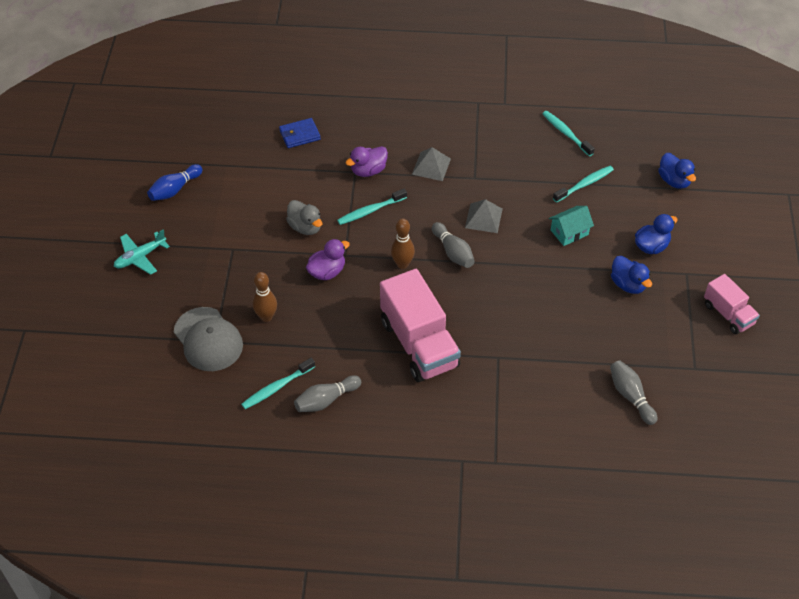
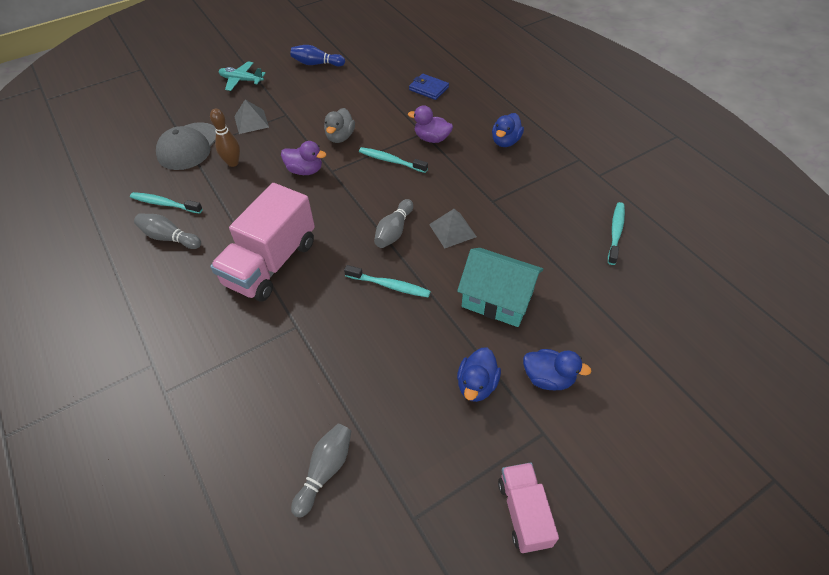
camera: 55 degrees right, 0 degrees up
brown bowling pin [391,219,415,269] -> none
grey pyramid [412,147,451,181] -> grey pyramid moved to [234,100,269,134]
turquoise house [549,206,594,246] -> turquoise house [457,248,544,327], size x1.67
turquoise toothbrush [553,166,614,203] -> turquoise toothbrush moved to [344,265,431,298]
blue duck [658,153,696,189] -> blue duck moved to [492,113,524,147]
pink truck [704,274,760,334] -> pink truck turned 150 degrees clockwise [498,462,559,553]

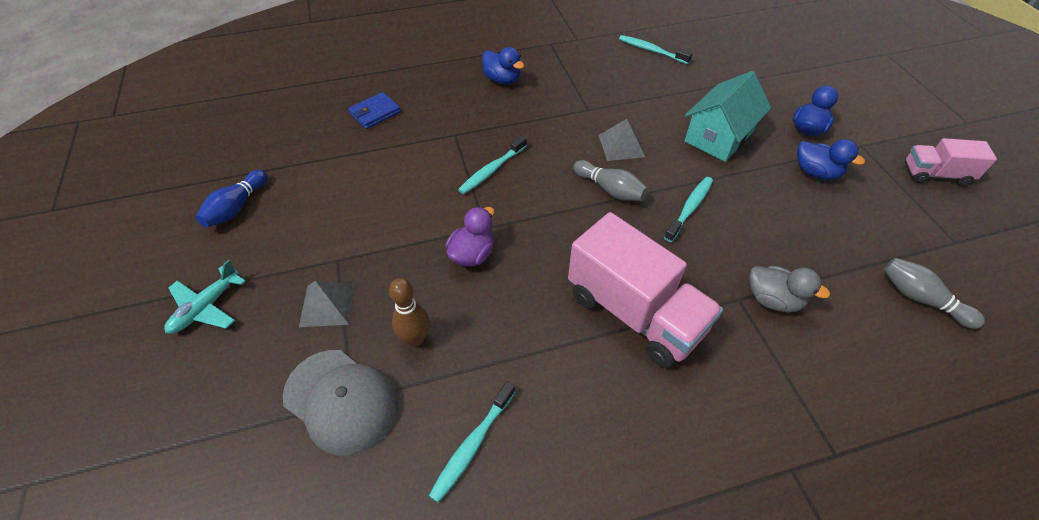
camera: 75 degrees left, 0 degrees up
grey bowling pin [134,214,201,249] -> none
grey duck [324,108,355,143] -> grey duck moved to [749,266,830,312]
purple duck [408,105,453,143] -> none

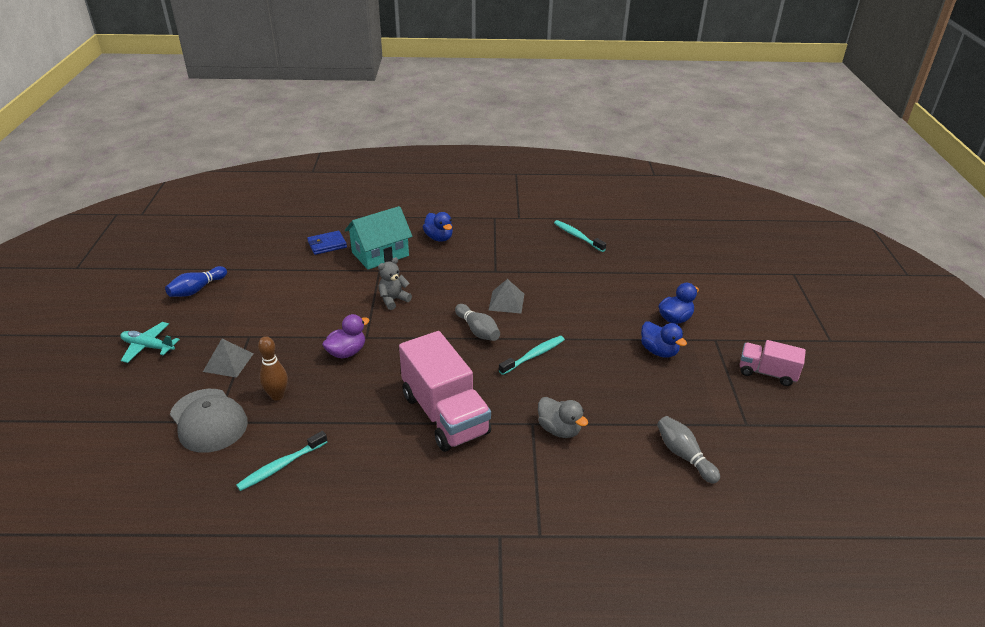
camera: 15 degrees right, 15 degrees down
turquoise plane [164,260,246,334] -> turquoise plane turned 60 degrees clockwise [120,322,180,363]
turquoise toothbrush [458,135,527,194] -> grey teddy bear [378,257,412,310]
turquoise house [685,71,771,162] -> turquoise house moved to [345,206,412,270]

